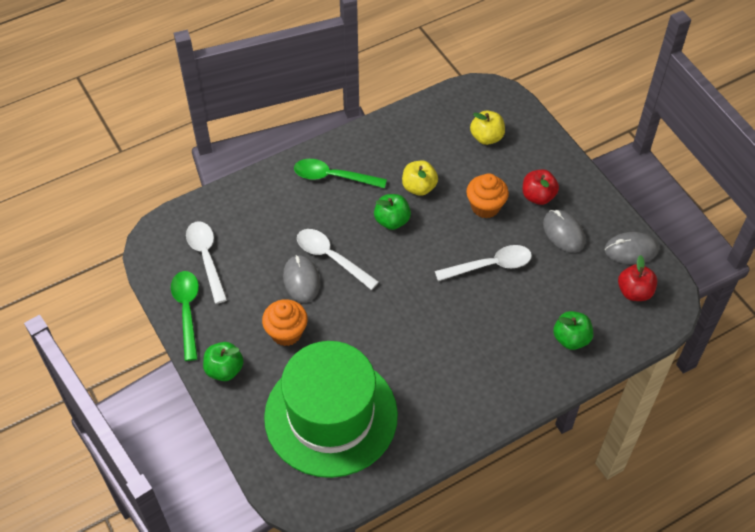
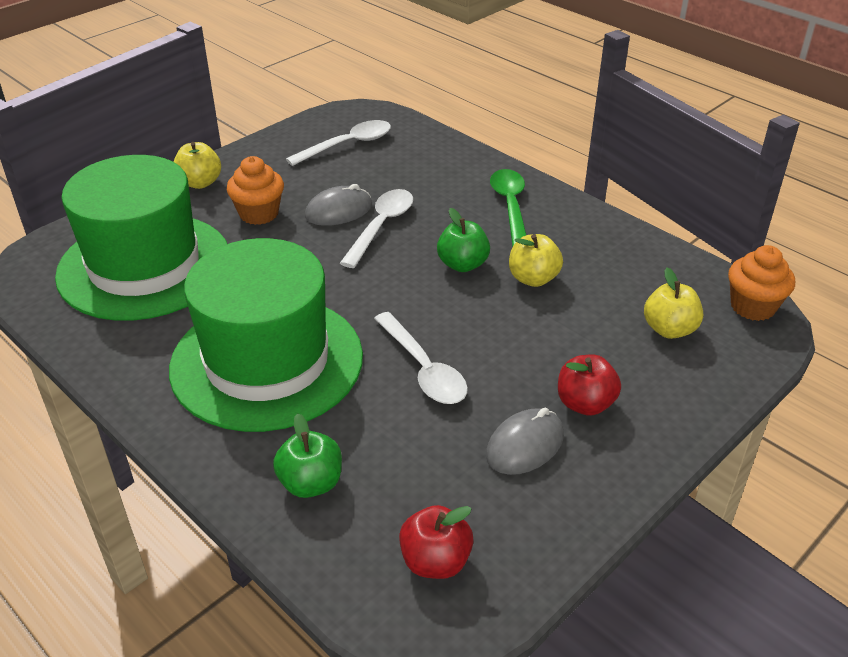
camera: 75 degrees right, 15 degrees down
green spoon [171,271,199,361] -> none
green apple [203,342,244,381] -> yellow apple [174,142,221,189]
orange cupcake [466,173,509,218] -> orange cupcake moved to [728,245,795,321]
grey mouse [605,232,658,264] -> none
none -> green hat [169,238,363,432]

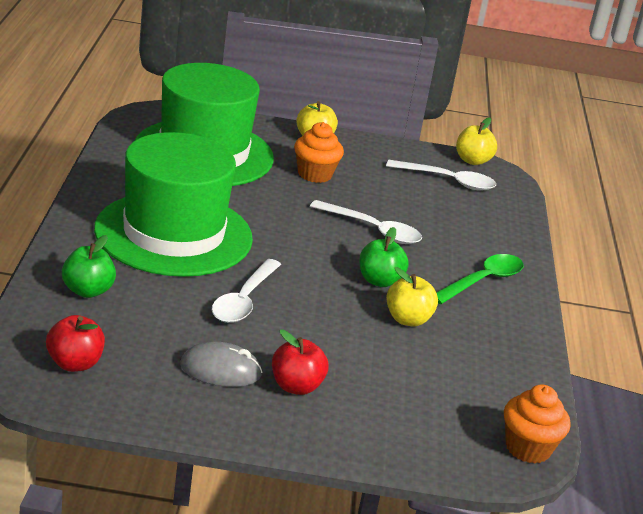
camera: 45 degrees right, 10 degrees down
grey mouse [305,184,372,226] -> none
white spoon [340,189,413,268] -> white spoon turned 45 degrees clockwise [310,200,422,244]
yellow apple [644,267,703,339] -> yellow apple moved to [456,117,497,165]

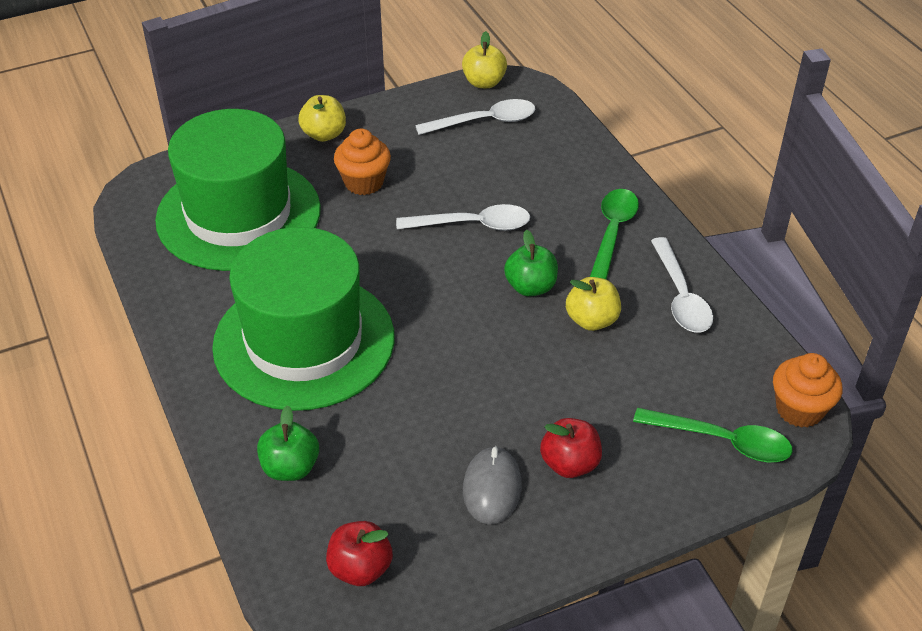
camera: 25 degrees left, 15 degrees up
grey mouse [180,342,263,387] -> grey mouse turned 60 degrees counterclockwise [463,446,522,524]
white spoon [212,259,281,323] -> white spoon moved to [651,237,713,333]
none -> green spoon [633,408,792,462]

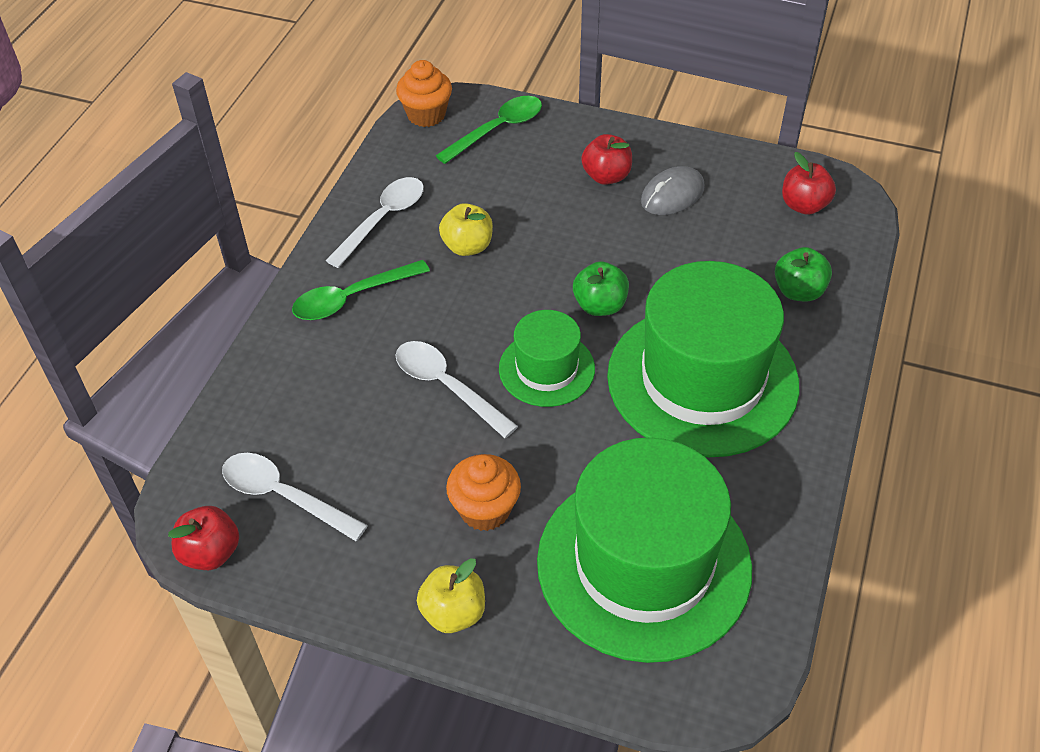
camera: 135 degrees left, 5 degrees up
yellow apple [462,31,507,88] -> red apple [168,506,239,570]
green apple [504,230,558,296] -> green apple moved to [573,261,629,316]
green spoon [633,408,792,462] -> green spoon turned 75 degrees clockwise [435,96,542,164]
none -> green hat [499,310,595,407]

